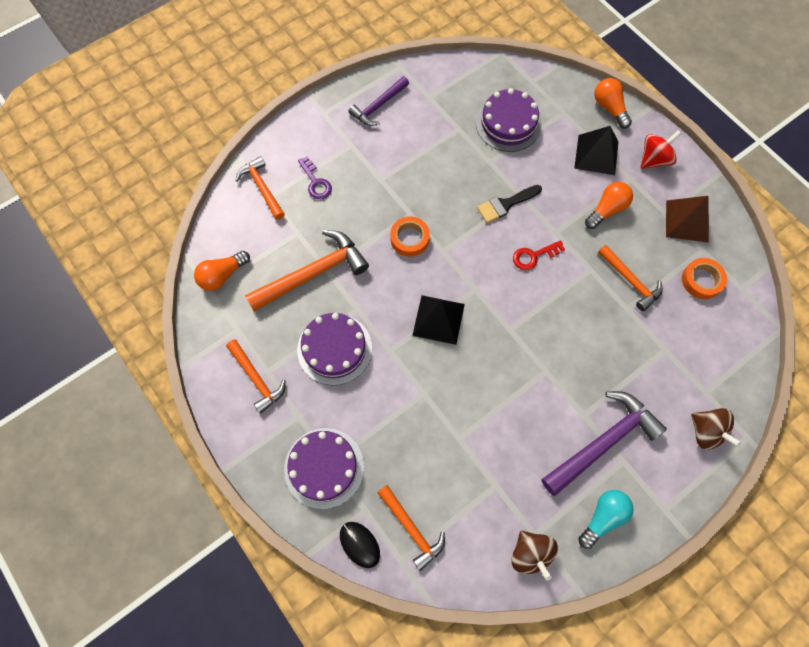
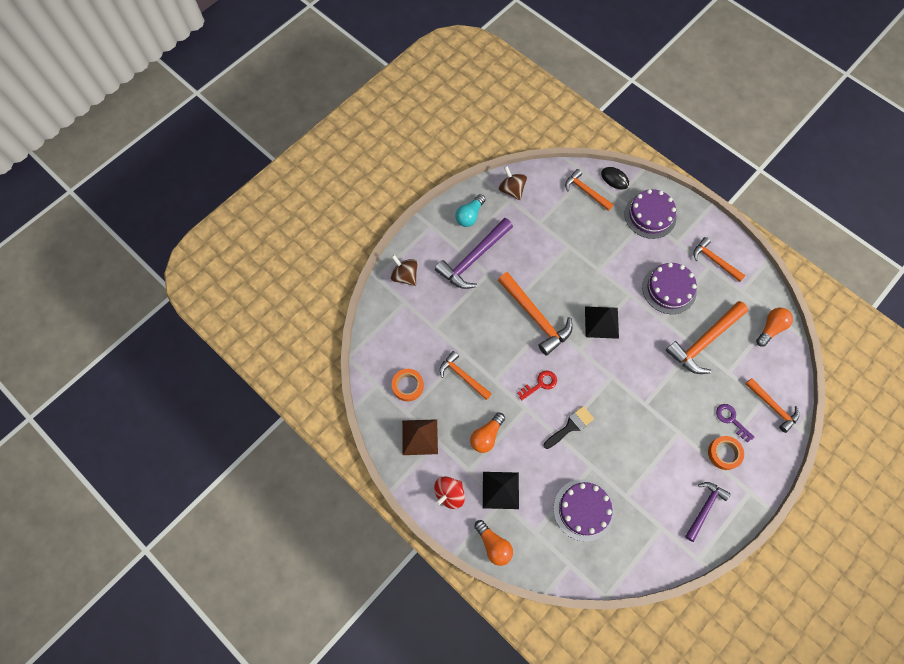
camera: 170 degrees right, 0 degrees up
orange tape [390,216,430,257] -> orange tape moved to [708,436,744,470]
none -> orange hammer [498,272,573,356]

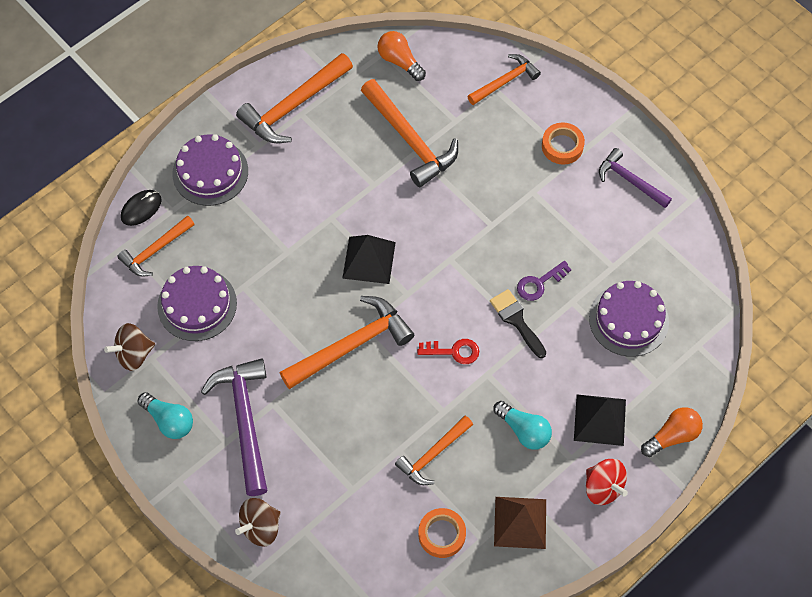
camera: 85 degrees left, 5 degrees down
purple hammer [435,218,513,289] -> purple hammer turned 150 degrees counterclockwise [201,358,268,496]
orange light bulb [470,413,505,453] -> turquoise light bulb [494,401,552,450]
red key [517,371,557,400] -> red key turned 120 degrees clockwise [417,339,479,364]
purple cake [642,263,697,314] -> purple cake moved to [157,266,237,341]
orange hammer [693,237,746,282] -> orange hammer [236,53,353,143], size x1.62
purple key [716,404,754,443] -> purple key moved to [517,261,571,301]

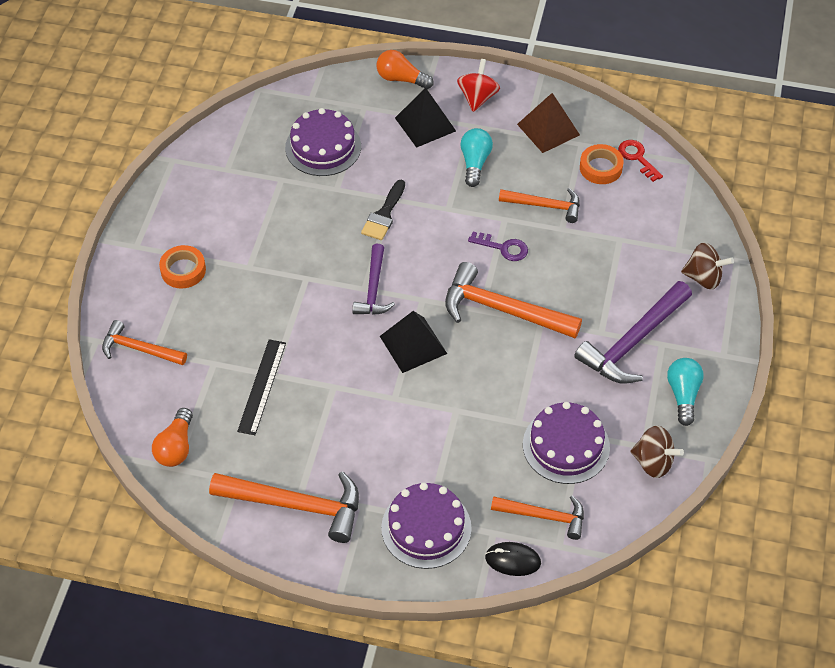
camera: 125 degrees left, 10 degrees down
orange hammer [361,79,458,187] -> black ruler [237,339,286,435]
red key [417,339,479,364] -> red key moved to [618,140,663,182]
purple key [517,261,571,301] -> purple key moved to [468,232,528,261]
purple hammer [599,148,672,208] -> purple hammer moved to [352,244,395,315]

